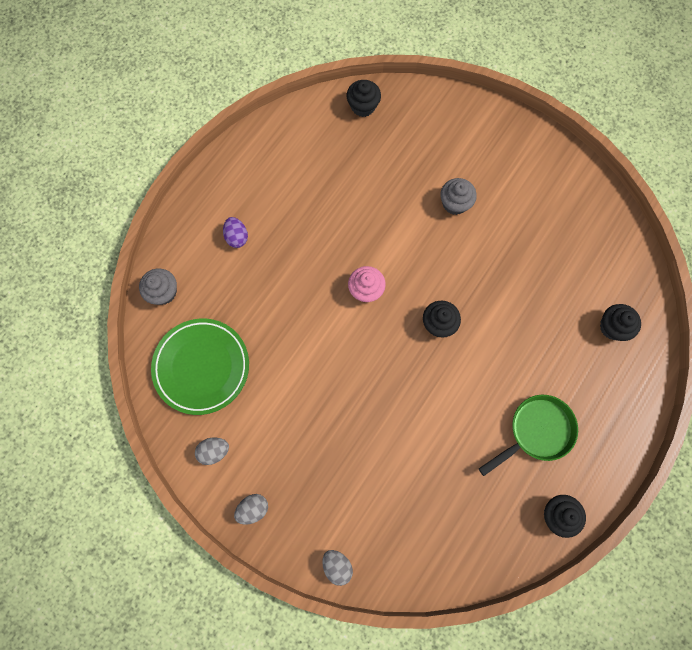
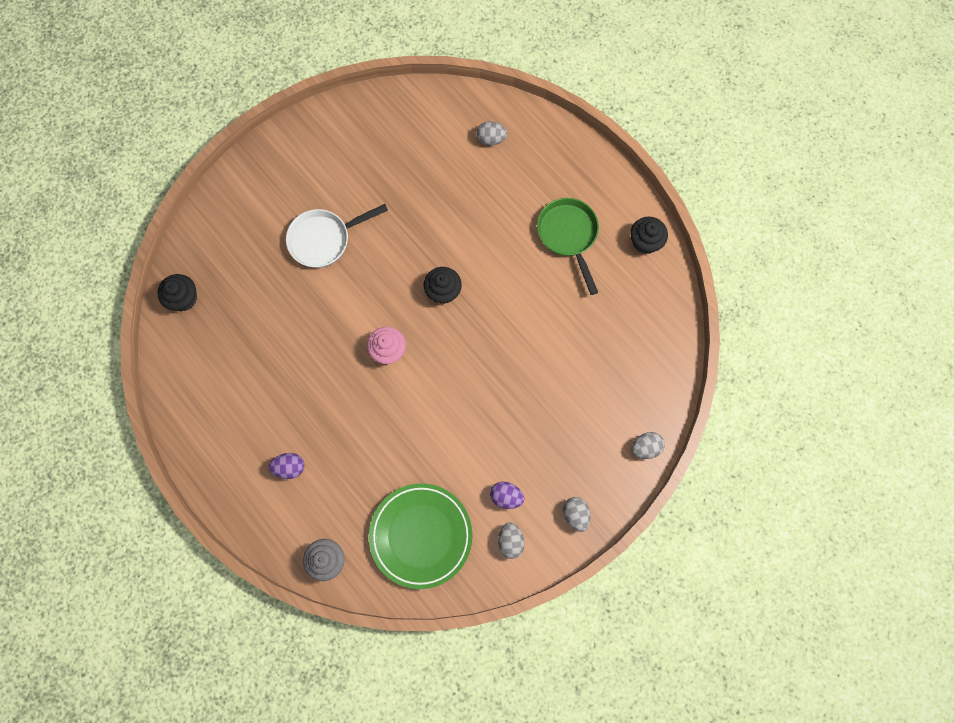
camera: 75 degrees left, 0 degrees up
grey cupcake [440,178,477,215] -> white pan [286,204,388,268]
black cupcake [600,304,641,341] -> grey egg [476,121,508,146]
none -> purple egg [490,482,524,509]

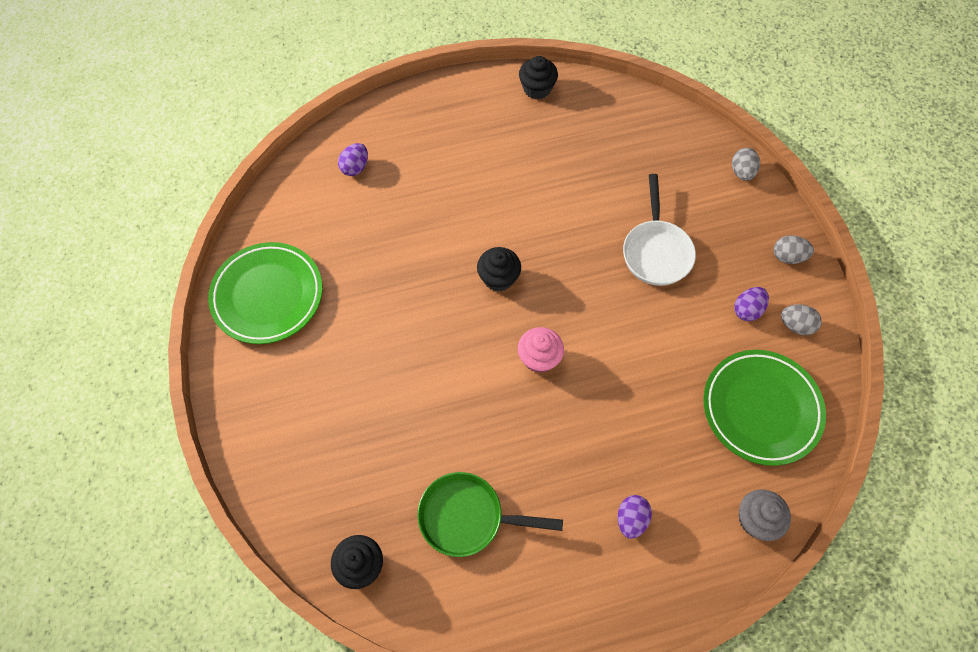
camera: 65 degrees left, 10 degrees down
white pan [286,204,388,268] -> white pan moved to [623,174,696,286]
grey egg [476,121,508,146] -> purple egg [338,143,368,176]
green pan [537,198,599,295] -> green pan moved to [417,472,563,557]
none -> green plate [208,242,323,344]

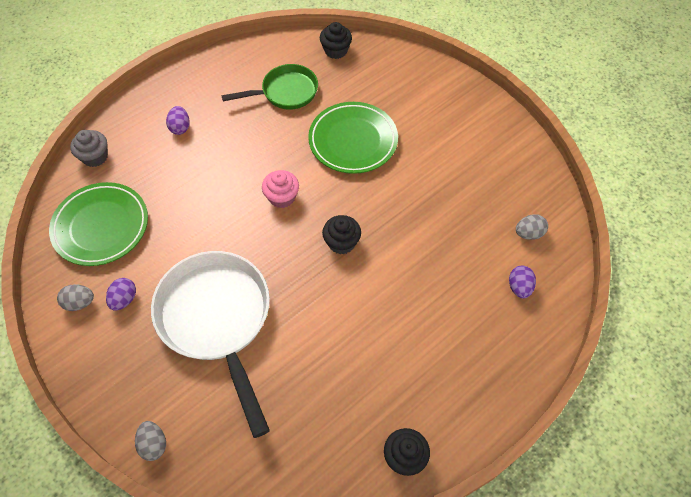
camera: 155 degrees right, 5 degrees down
green plate [208,242,323,344] -> green plate moved to [308,102,398,174]
white pan [623,174,696,286] -> white pan [151,251,270,438], size x1.71
grey egg [774,236,814,264] -> grey egg moved to [516,214,548,240]

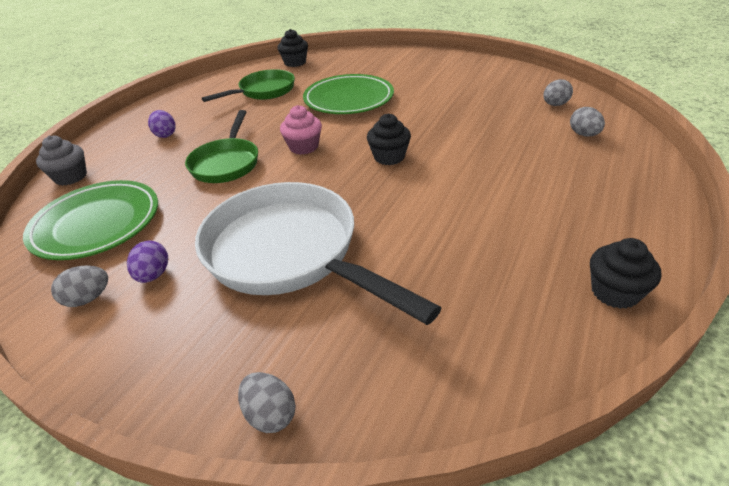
camera: 20 degrees left, 20 degrees down
purple egg [509,266,536,298] -> grey egg [570,107,605,136]
none -> green pan [185,110,258,183]

